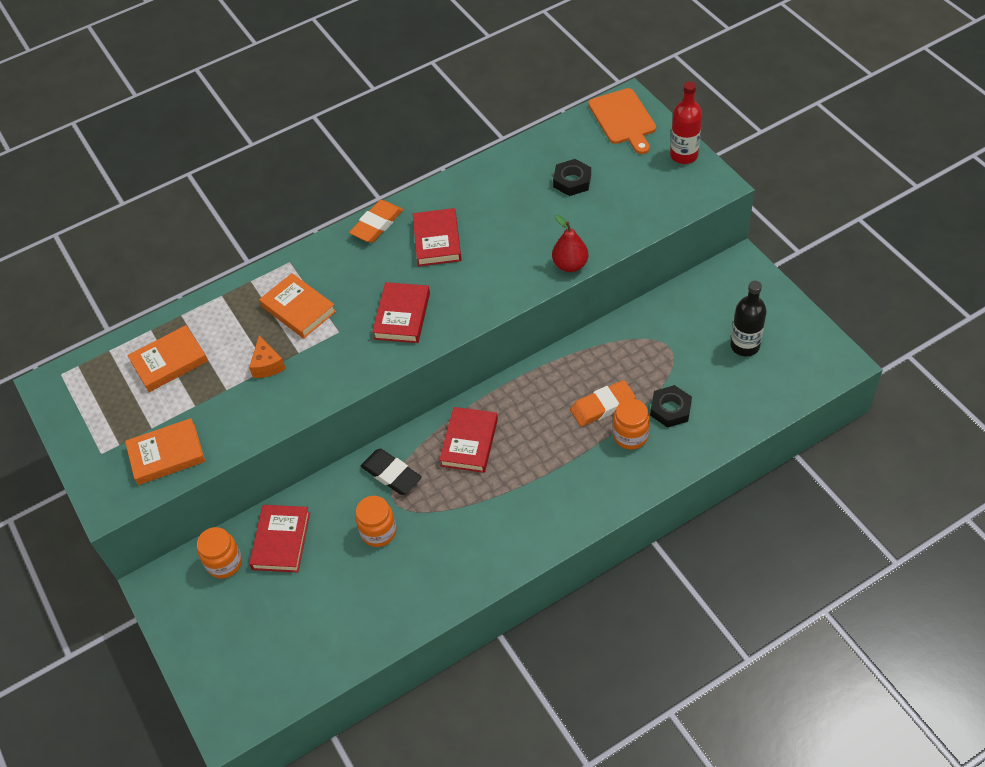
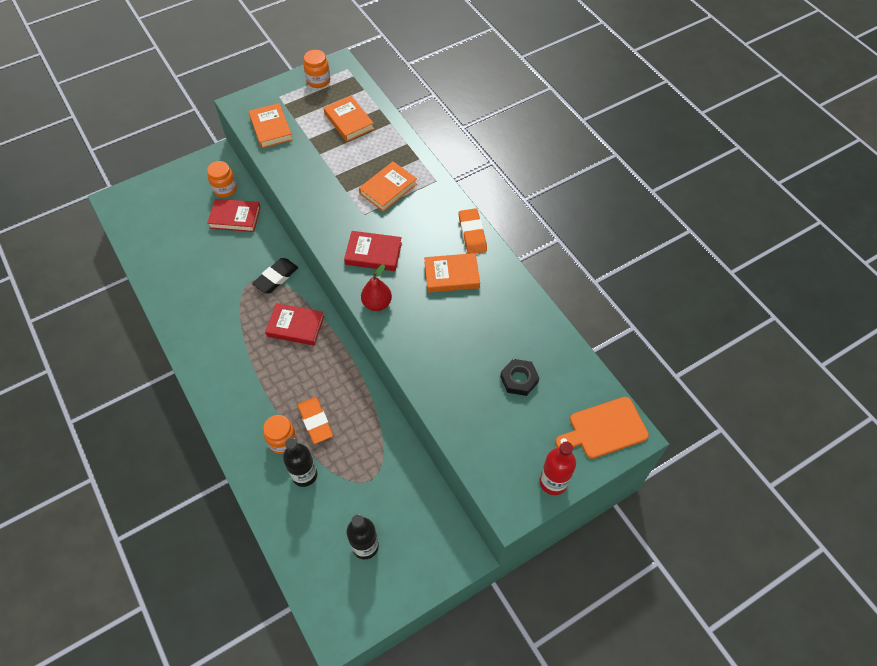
camera: 85 degrees right, 5 degrees up
orange cheese [249,335,286,378] -> none
orange eraser [349,200,403,243] -> orange eraser turned 45 degrees clockwise [459,208,487,254]
orange jar [355,496,397,547] -> orange jar moved to [304,50,330,88]
red book [413,208,462,266] -> orange book [424,253,480,293]
red pear [552,215,589,272] -> red pear moved to [361,264,392,311]
black nut [650,385,692,428] -> black bottle [283,438,317,487]

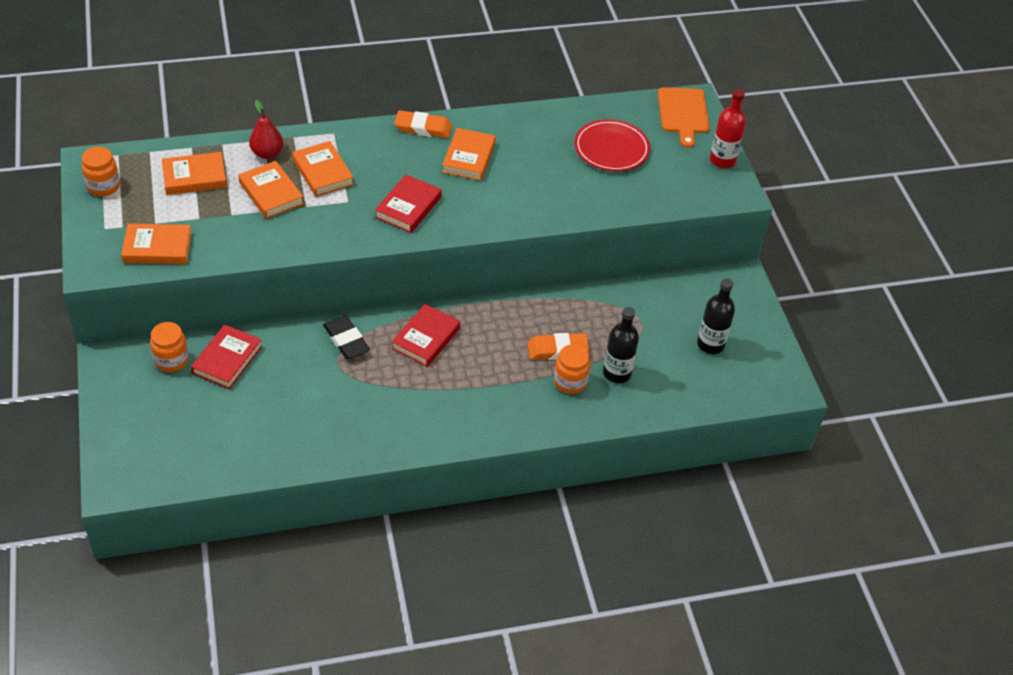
camera: 75 degrees left, 10 degrees down
red pear [361,264,392,311] -> red pear moved to [249,100,283,159]
black nut [500,359,539,396] -> red plate [574,119,650,171]
none -> orange book [238,161,304,219]

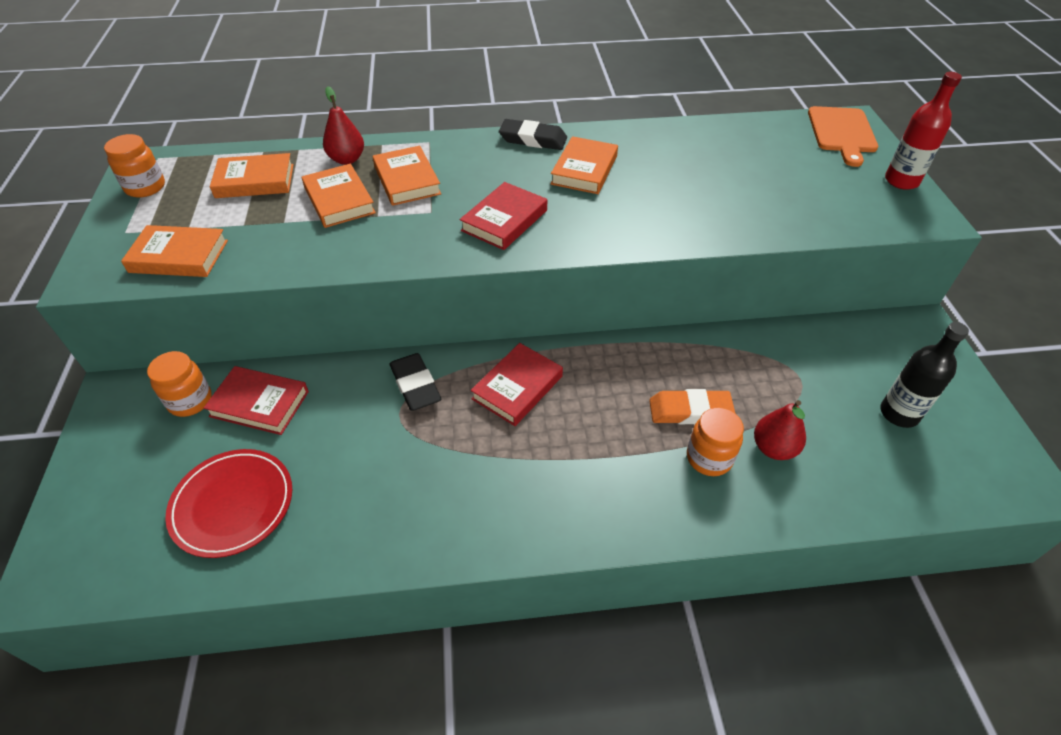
camera: 10 degrees right, 0 degrees up
red book [191,324,262,390] -> red book turned 75 degrees clockwise [204,366,309,435]
orange eraser [394,110,452,138] -> black eraser [499,119,567,150]
red plate [574,119,650,171] -> red plate moved to [165,449,292,558]
black bottle [603,307,639,383] -> red pear [754,400,806,460]

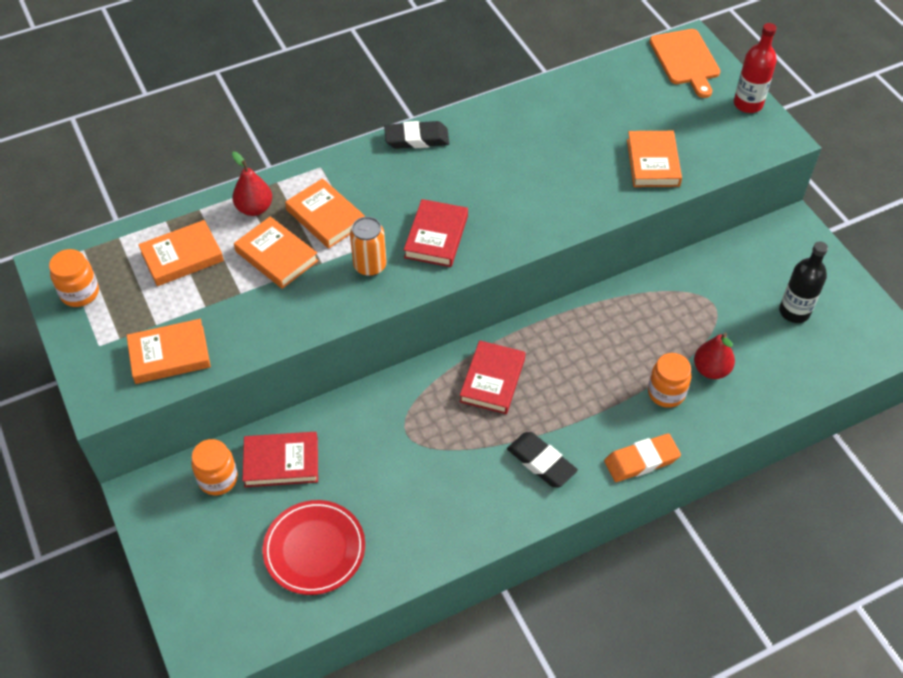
camera: 20 degrees left, 5 degrees up
black eraser [390,353,441,411] -> black eraser moved to [507,432,578,488]
orange book [551,136,618,194] -> orange book moved to [627,131,682,187]
orange eraser [649,389,735,424] -> orange eraser moved to [604,433,681,482]
none -> orange can [350,217,386,276]

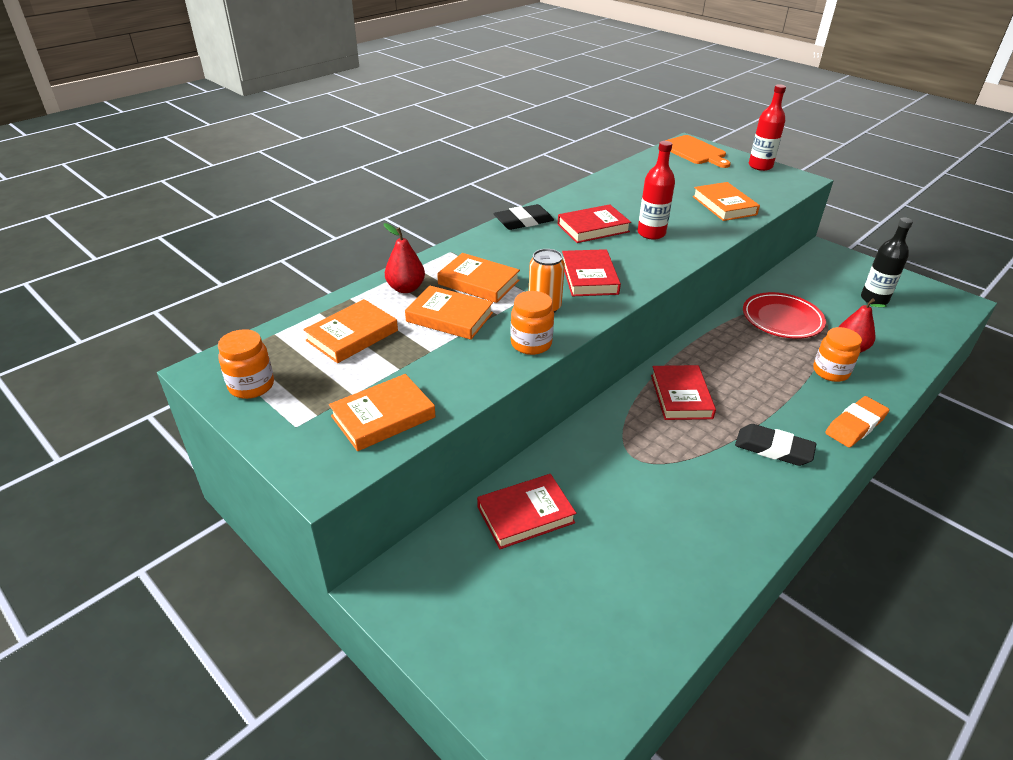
camera: 20 degrees left, 15 degrees down
orange jar [191,439,238,495] -> orange jar moved to [510,291,554,355]
red plate [262,500,365,595] -> red plate moved to [743,292,826,339]
none -> red book [558,204,631,243]
none -> red bottle [637,141,675,240]

